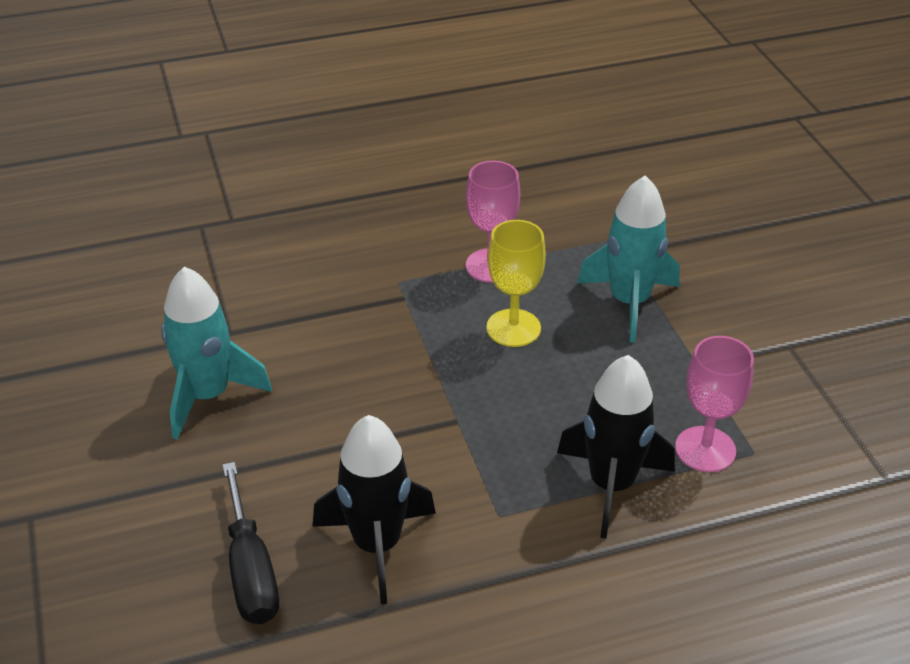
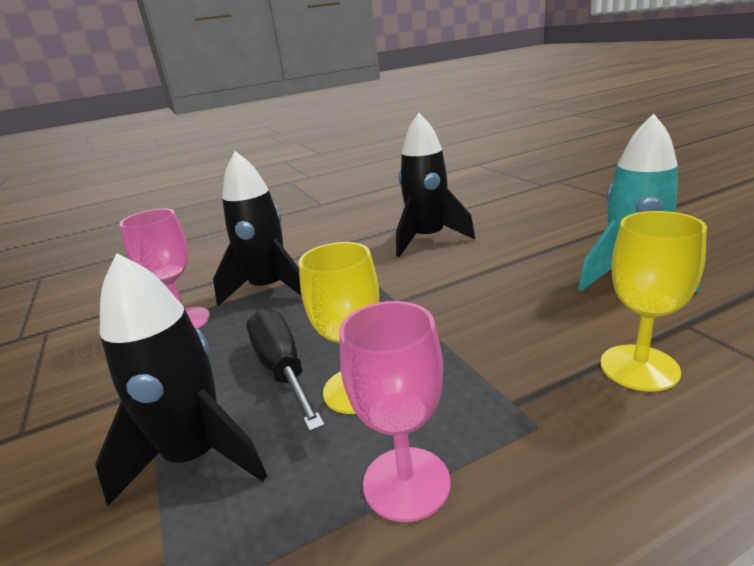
camera: 175 degrees right, 15 degrees down
black screwdriver [223,462,279,624] -> black screwdriver moved to [247,309,325,432]
turquoise rocket [577,176,680,343] -> black rocket [95,253,267,506]
none -> yellow goblet [601,211,707,392]

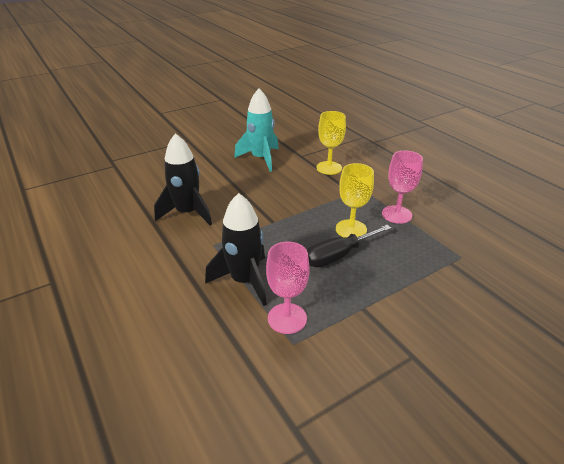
camera: 100 degrees left, 10 degrees up
black rocket [95,253,267,506] -> none

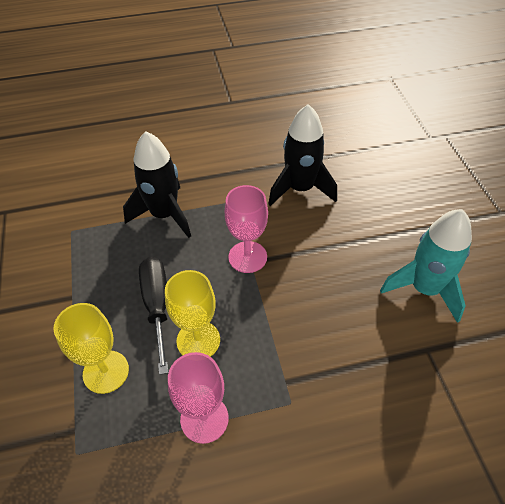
camera: 110 degrees right, 15 degrees up
pink goblet [266,242,310,334] -> pink goblet moved to [225,185,268,273]
yellow goblet [316,111,346,175] -> yellow goblet moved to [53,303,129,394]

